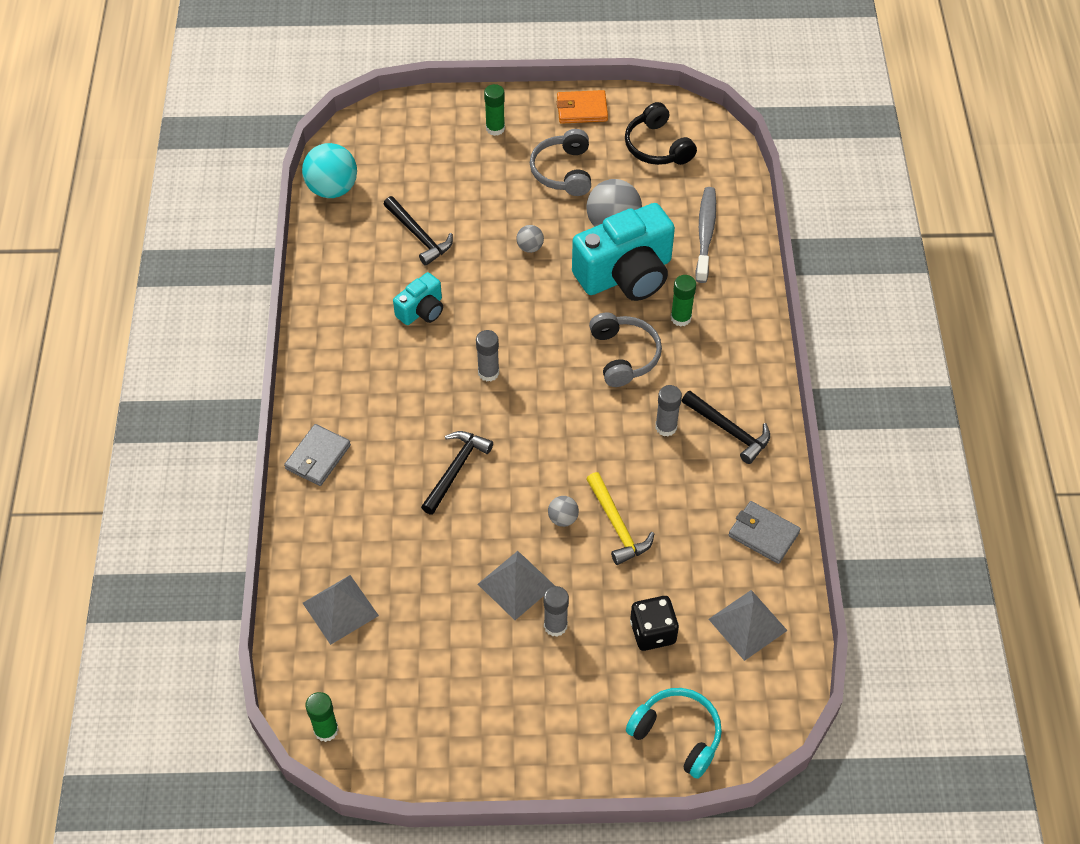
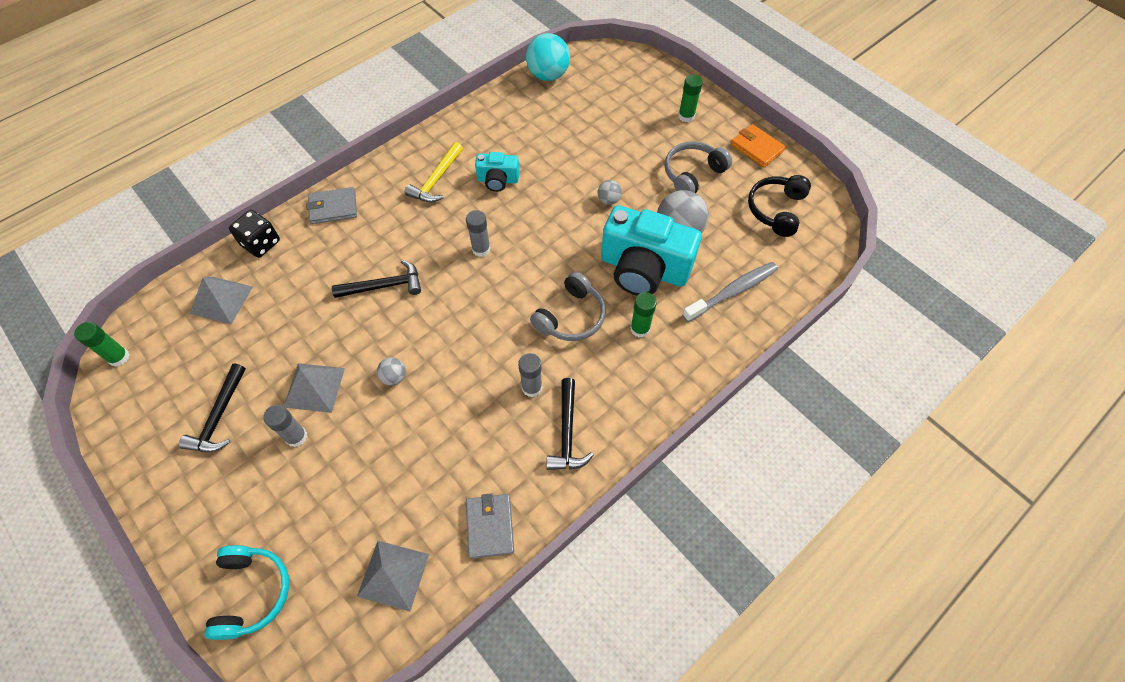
camera: 50 degrees right, 5 degrees up
black hammer [383,196,453,266] -> black hammer moved to [179,363,246,452]
yellow hammer [586,472,654,565] -> yellow hammer moved to [405,142,463,202]
black dice [630,596,679,651] -> black dice moved to [229,210,280,258]

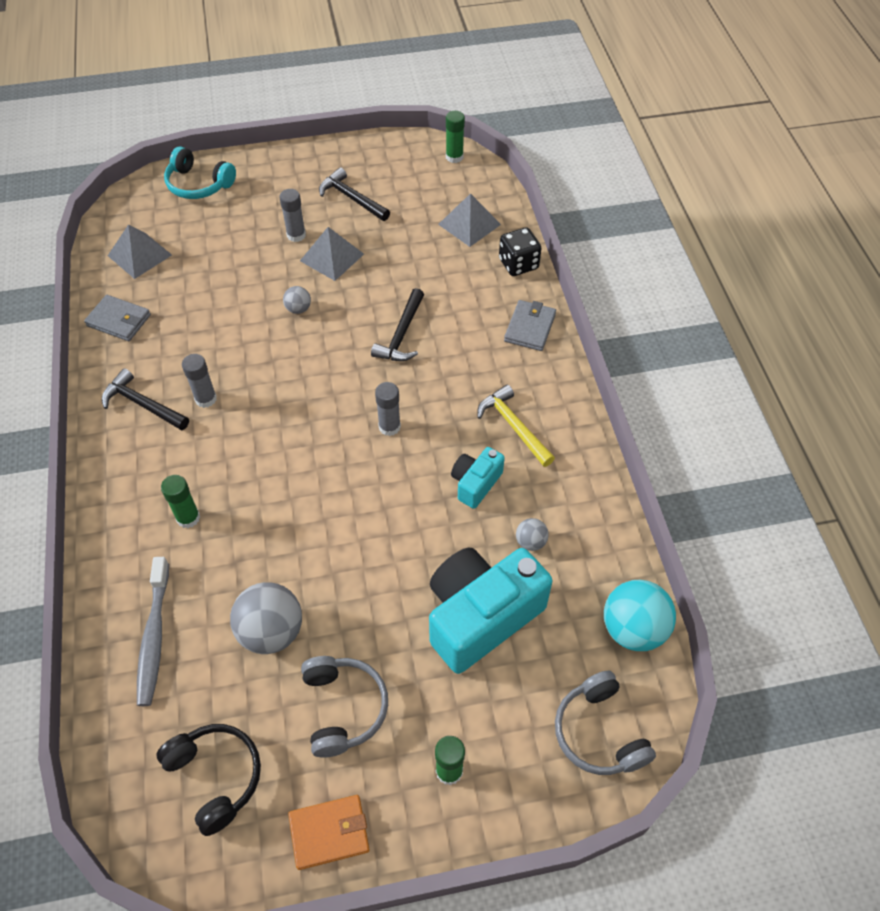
camera: 120 degrees right, 5 degrees down
grey headphones [530,272,606,341] -> grey headphones moved to [555,670,656,775]
grey ball [598,180,622,205] -> grey ball moved to [516,518,549,551]
turquoise camera [601,205,702,295] -> turquoise camera moved to [429,548,552,674]

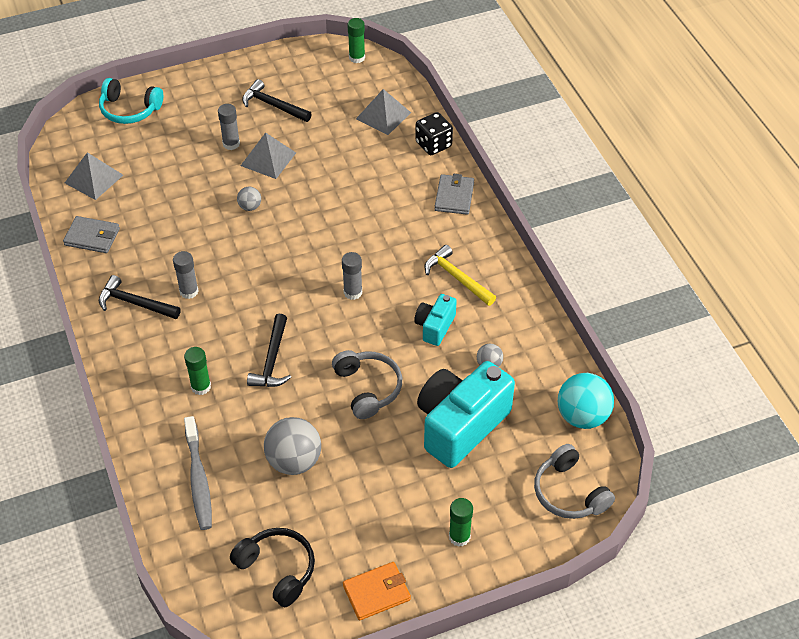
camera: 10 degrees left, 5 degrees down
grey headphones [301,656,388,758] -> grey headphones moved to [332,350,402,419]
black hammer [371,288,424,361] -> black hammer moved to [247,314,291,387]

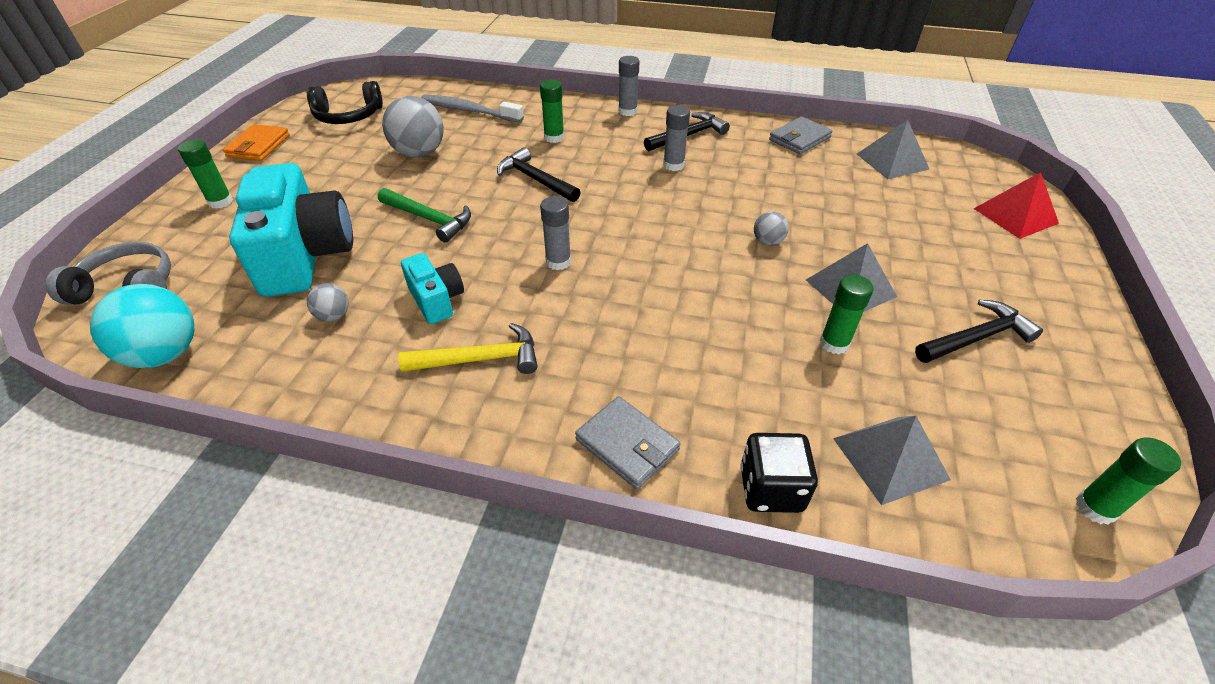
camera: 125 degrees right, 5 degrees down
turquoise headphones [99,78,163,124] -> red pyramid [974,172,1059,239]
grey glue stick [218,104,240,150] -> grey glue stick moved to [618,56,640,116]
grey headphones [332,350,402,419] -> green hammer [378,188,471,243]
none -> green glue stick [820,275,873,354]

